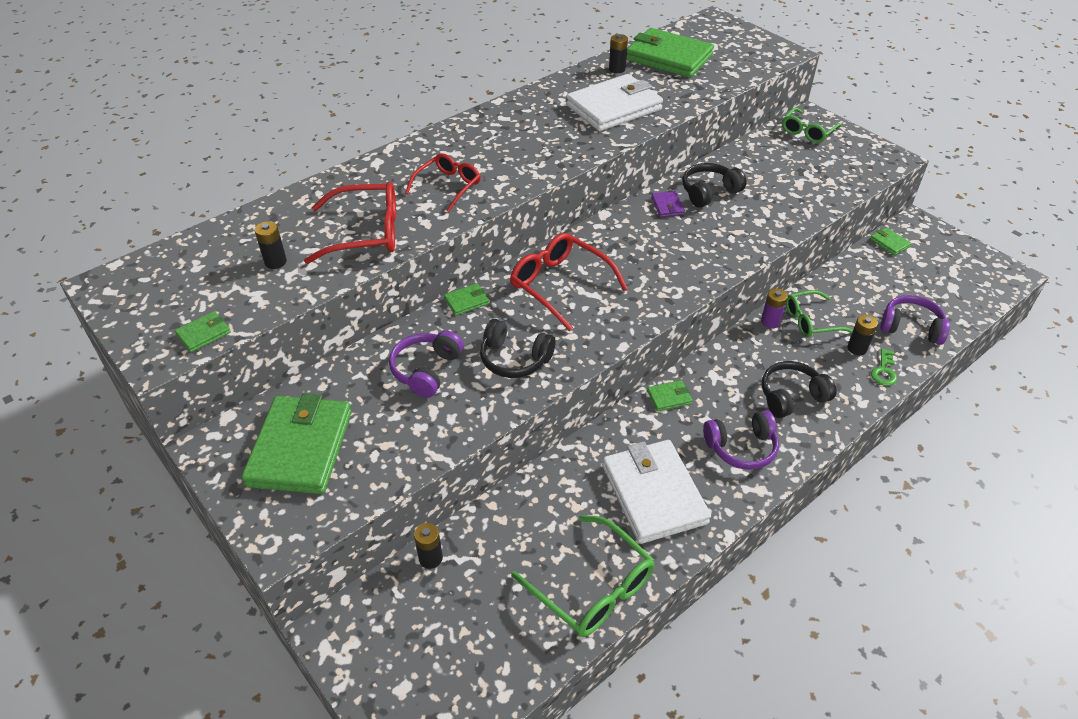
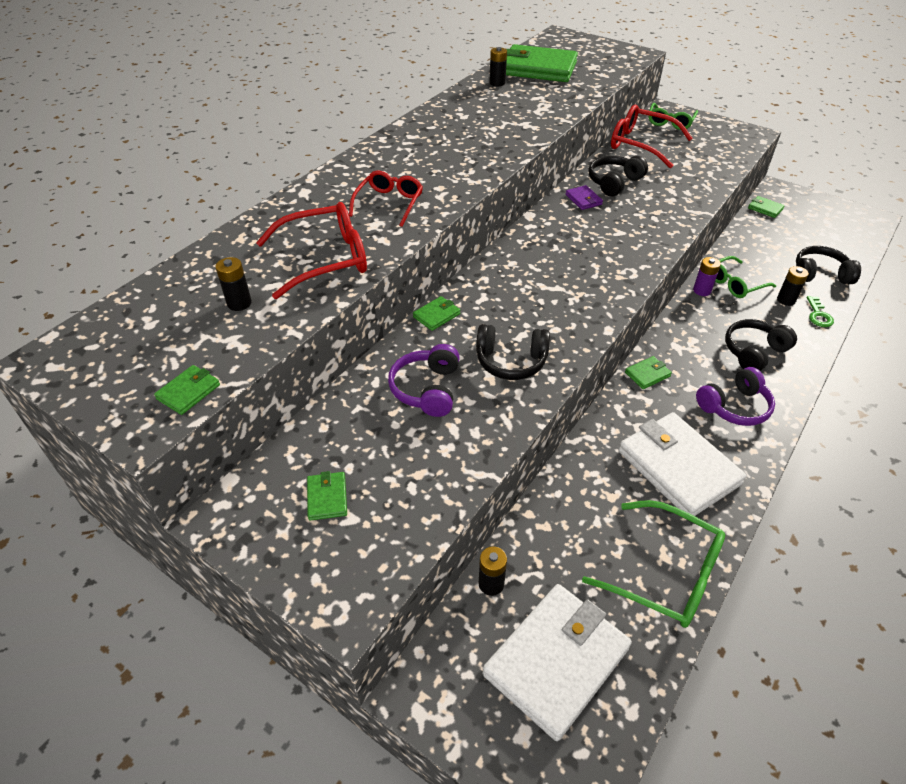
camera: 15 degrees left, 0 degrees up
green wallet [241,393,352,494] -> green wallet [307,471,347,521], size x0.42
red glasses [510,233,628,331] -> red glasses moved to [611,105,693,168]
white wallet [566,74,663,131] -> white wallet moved to [482,584,632,741]
purple headphones [880,295,950,345] -> black headphones [796,246,861,284]

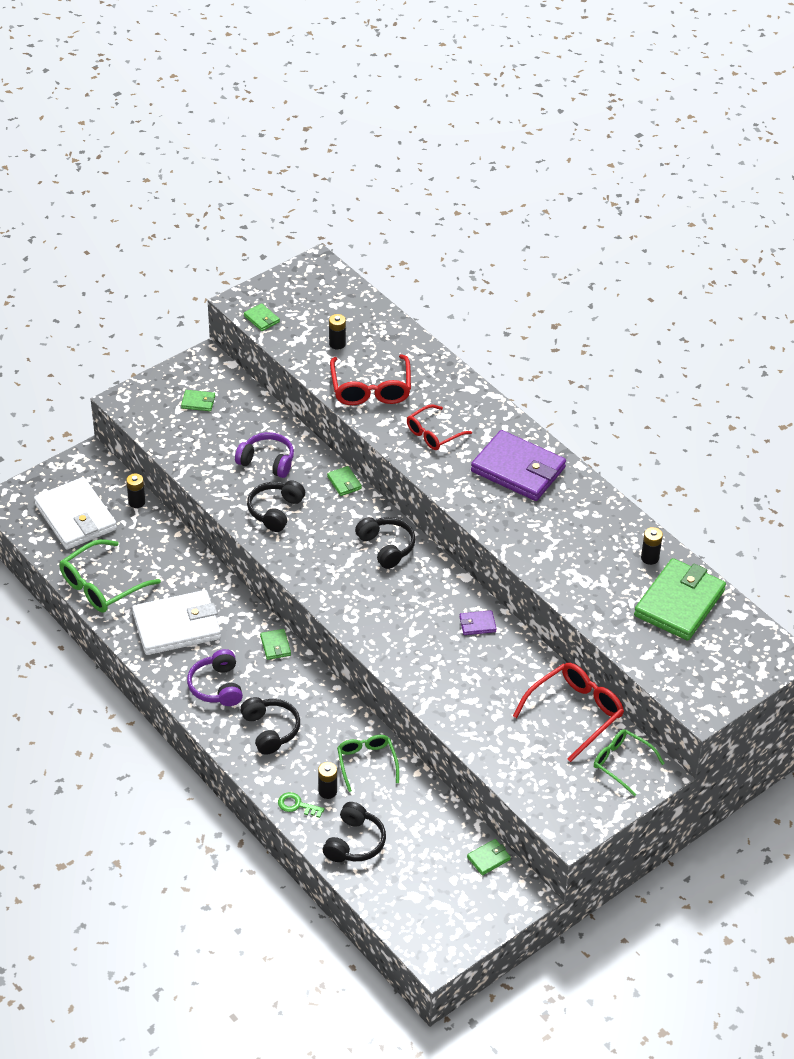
camera: 105 degrees right, 0 degrees up
red glasses [349,171,423,227] -> red glasses turned 105 degrees clockwise [407,404,472,450]
black headphones [589,156,648,197] -> black headphones moved to [355,517,416,569]
purple battery [693,257,721,296] -> none
none -> purple wallet [471,430,566,501]

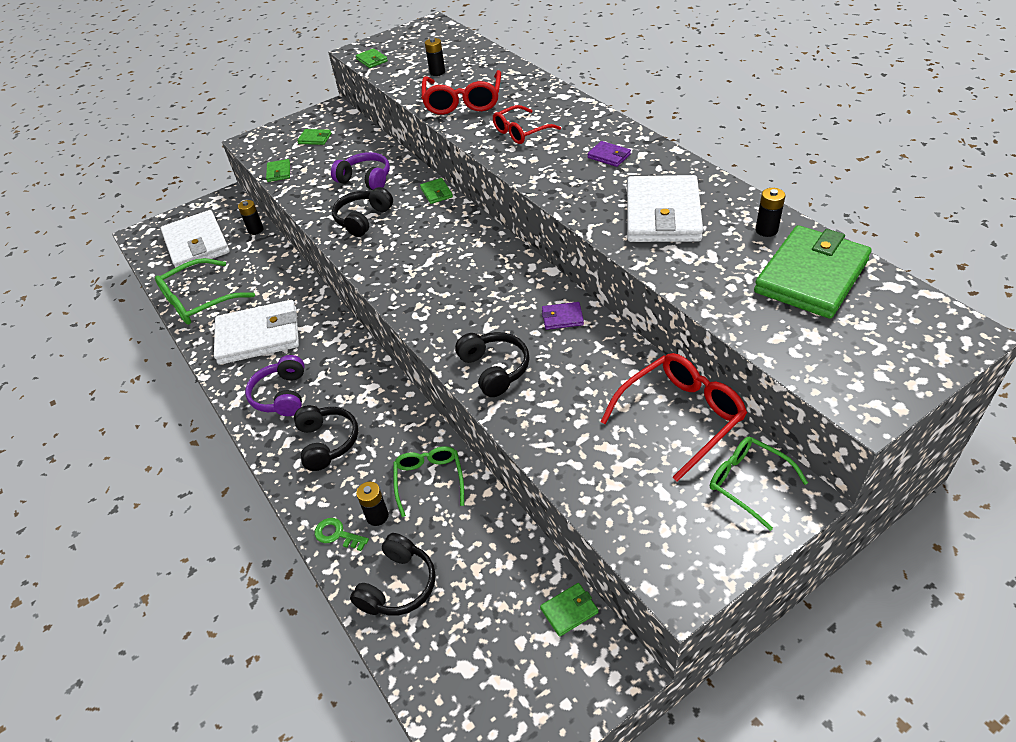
camera: 10 degrees right, 0 degrees up
green wallet [260,629,291,660] -> green wallet moved to [266,159,290,182]
black headphones [355,517,416,569] -> black headphones moved to [455,332,530,397]
purple wallet [471,430,566,501] -> purple wallet [587,141,631,167], size x0.42
none -> white wallet [627,175,703,242]

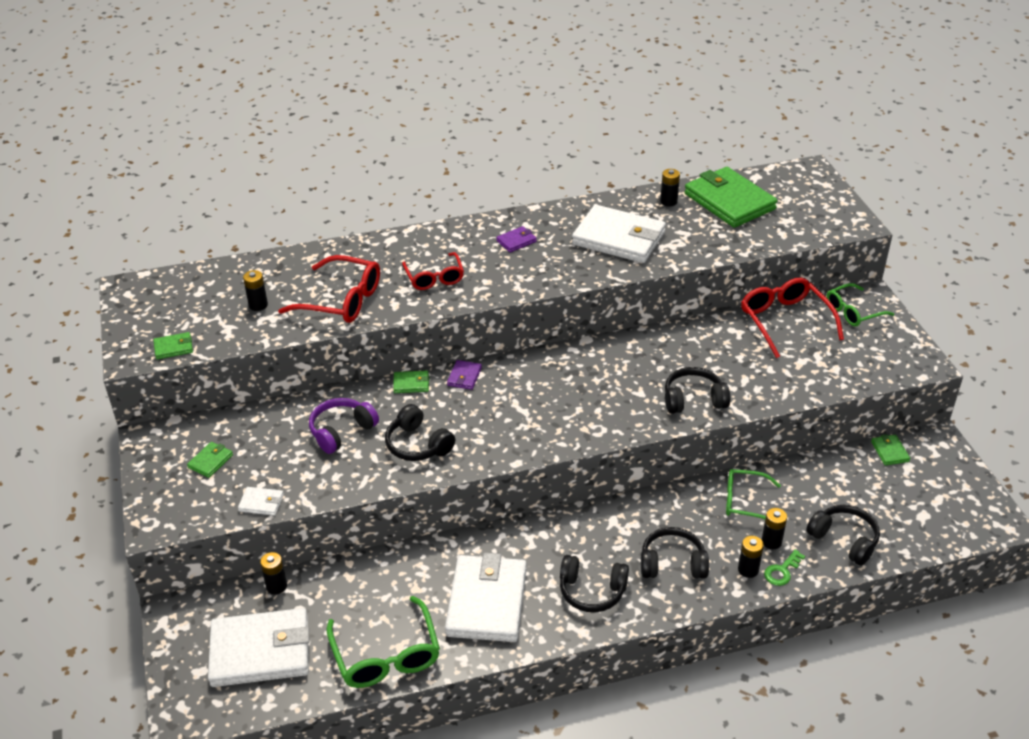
camera: 75 degrees left, 5 degrees down
purple headphones [245,355,305,416] -> black headphones [560,555,629,613]
green wallet [266,159,290,182] -> white wallet [238,487,284,516]
purple wallet [542,302,584,330] -> purple wallet moved to [447,360,482,390]
none -> black battery [738,536,764,578]

